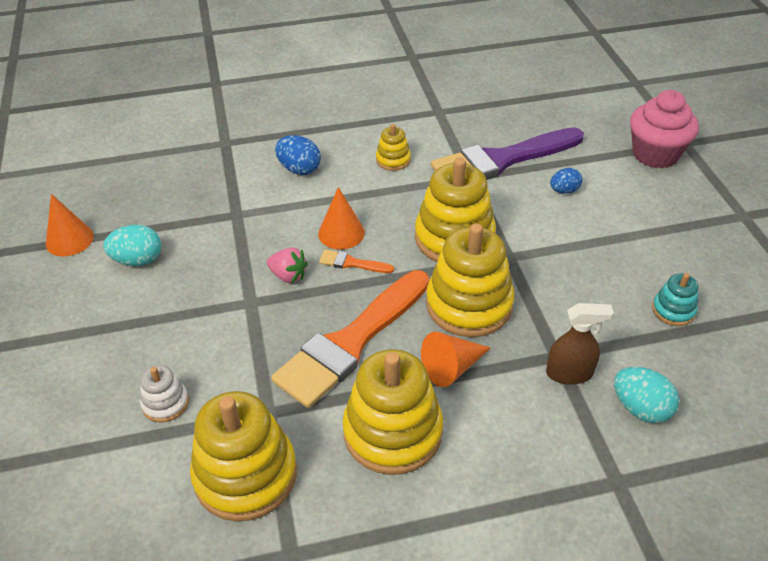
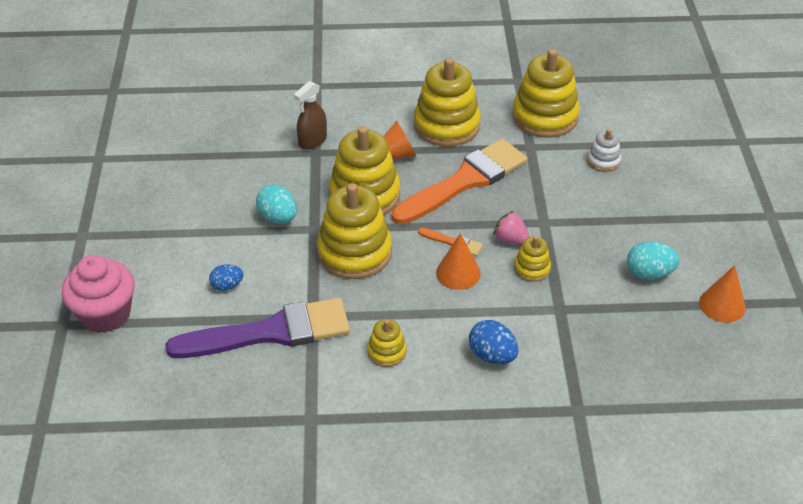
camera: 170 degrees left, 0 degrees up
brown spray bottle [546,303,614,385] -> brown spray bottle turned 60 degrees counterclockwise [294,81,327,150]
turquoise egg [614,367,679,423] -> turquoise egg moved to [256,184,297,224]
turquoise stacking toy [652,273,698,326] -> none
none -> yellow stacking toy [514,236,551,282]

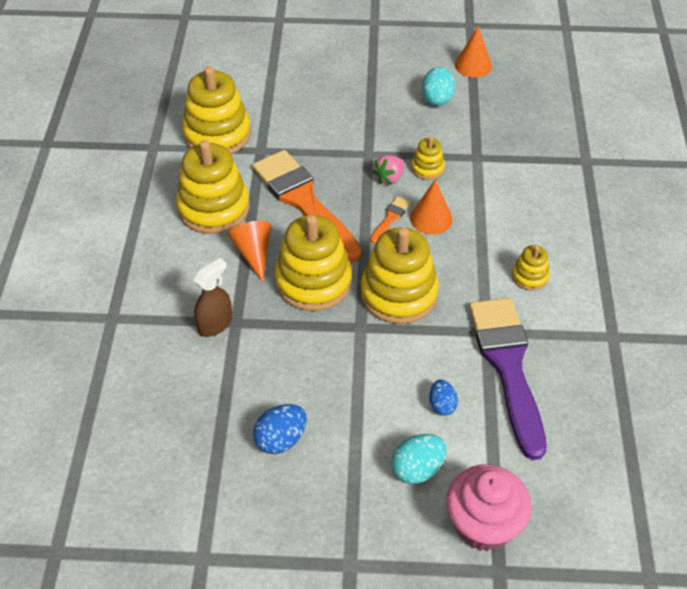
camera: 85 degrees left, 5 degrees up
turquoise egg [256,184,297,224] -> turquoise egg moved to [391,434,447,484]
brown spray bottle [294,81,327,150] -> brown spray bottle turned 90 degrees counterclockwise [194,258,232,337]
blue egg [469,320,519,364] -> blue egg moved to [253,404,307,454]
white stacking toy [587,129,621,172] -> none

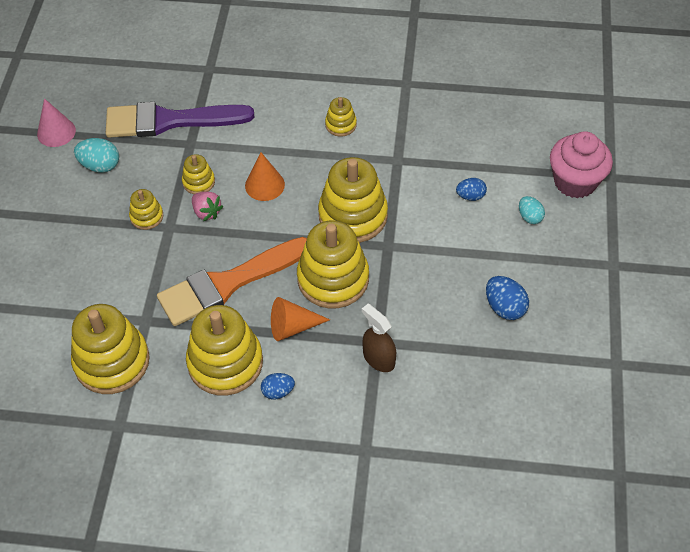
camera: 85 degrees left, 5 degrees up
orange brush [370,196,411,244] -> none
turquoise egg [391,434,447,484] -> turquoise egg [519,196,545,224], size x0.66
orange cone [455,26,492,78] -> pink cone [37,98,76,147]
purple brush [469,298,547,460] -> purple brush moved to [106,102,254,138]
none -> yellow stacking toy [129,189,163,230]
none -> blue egg [261,373,295,399]

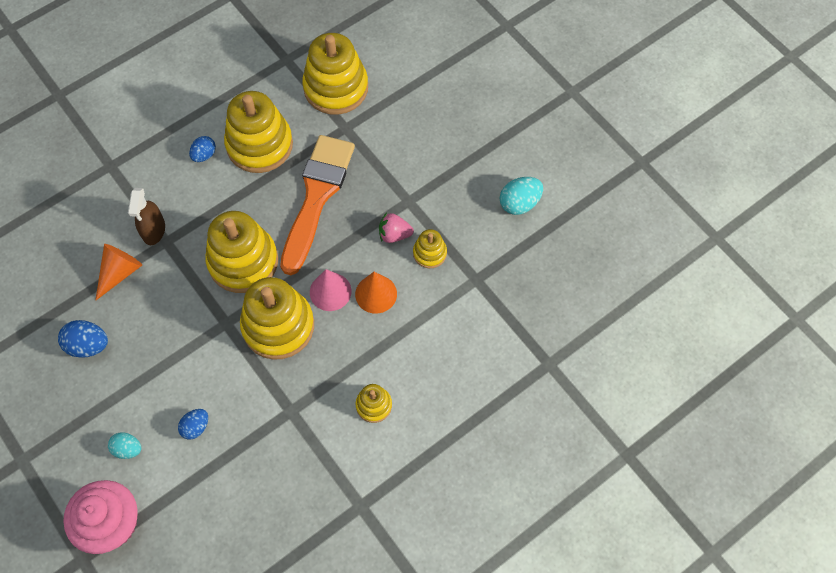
camera: 135 degrees right, 10 degrees up
pink cone [37,98,76,147] -> pink cone moved to [310,269,351,311]
purple brush [106,102,254,138] -> none
yellow stacking toy [129,189,163,230] -> none
orange cone [271,297,330,341] -> orange cone moved to [95,244,142,301]
brown spray bottle [362,304,396,372] -> brown spray bottle turned 90 degrees clockwise [128,188,165,245]

